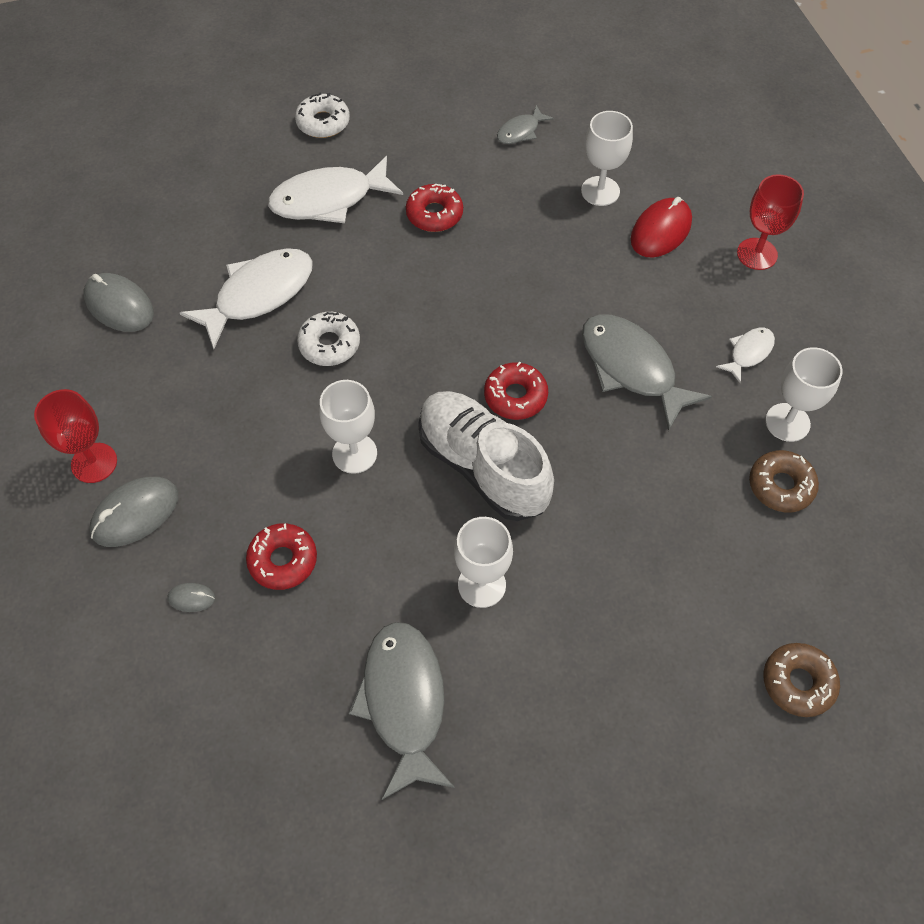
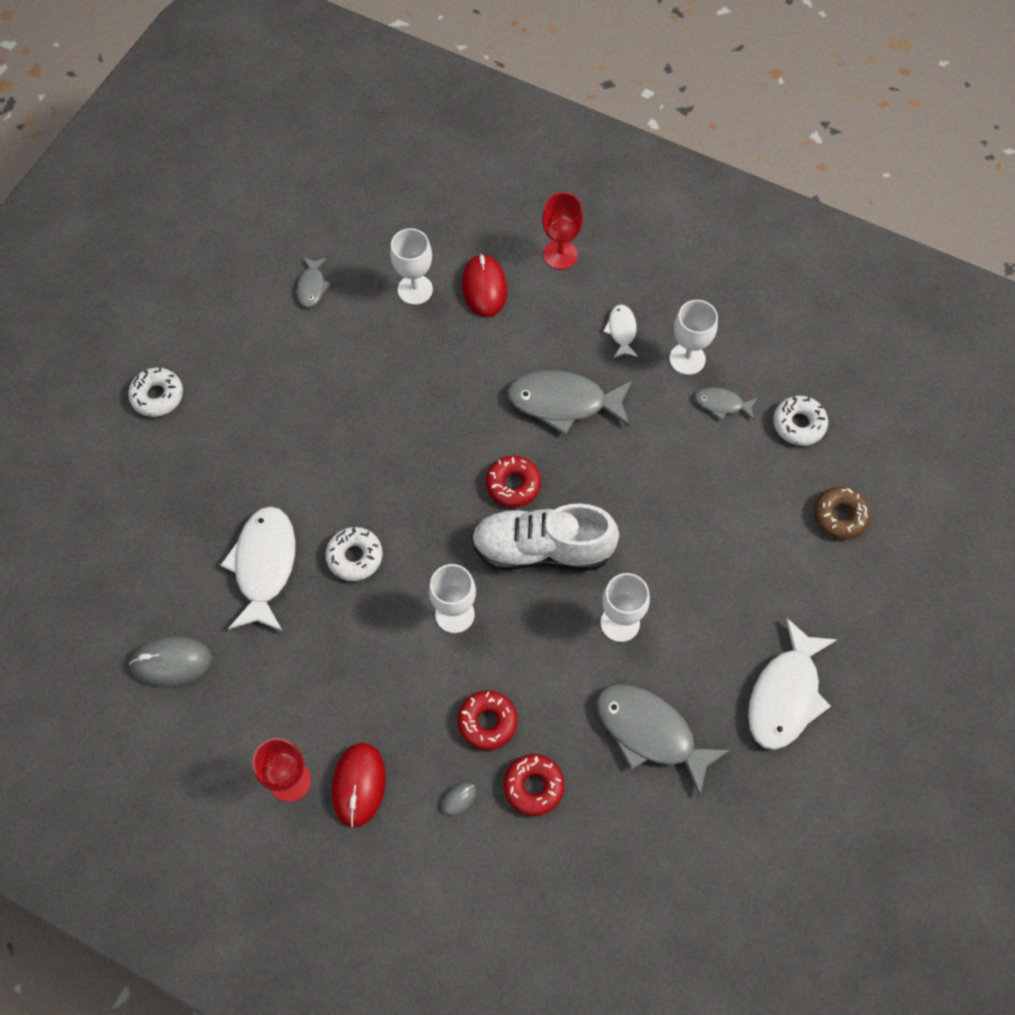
camera: 45 degrees left, 5 degrees up
grey mouse [90,477,178,547] -> red mouse [332,743,386,827]
white fish [268,156,403,223] -> white fish moved to [748,617,838,750]
red donut [406,184,463,232] -> red donut moved to [504,754,565,816]
brown donut [749,450,819,512] -> grey fish [695,387,758,420]
none -> white donut [773,396,828,446]

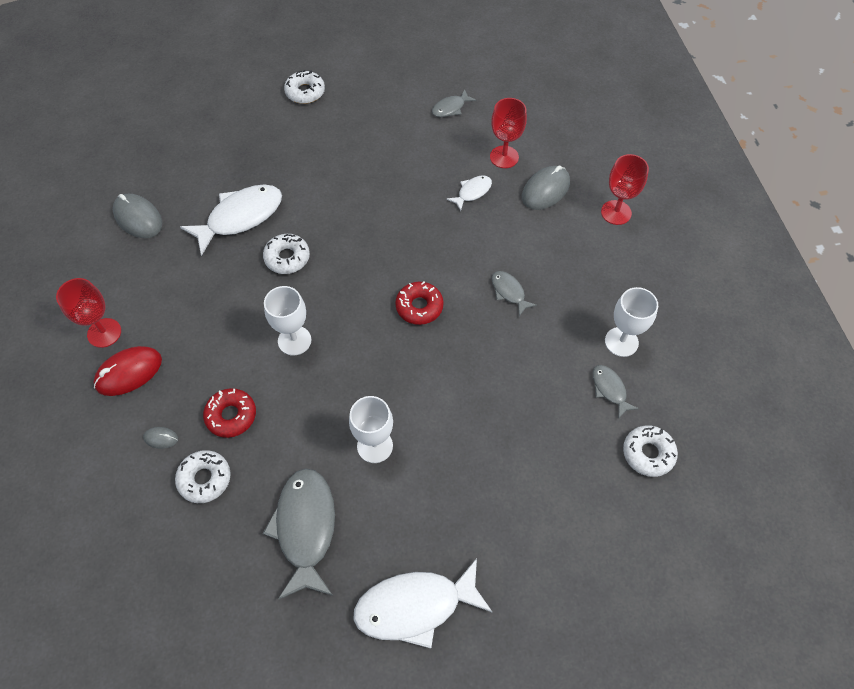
camera: 50 degrees right, 5 degrees down
white goblet [390,228,433,305] -> red goblet [490,98,527,168]
red mouse [462,253,507,317] -> grey mouse [522,165,570,210]
white shoe [471,503,619,570] -> none
red donut [504,754,565,816] -> white donut [175,450,231,503]
grey fish [507,370,632,435] -> grey fish [492,271,537,316], size x0.50
white fish [603,304,638,358] -> white fish moved to [446,175,492,211]
brown donut [814,487,871,539] -> none

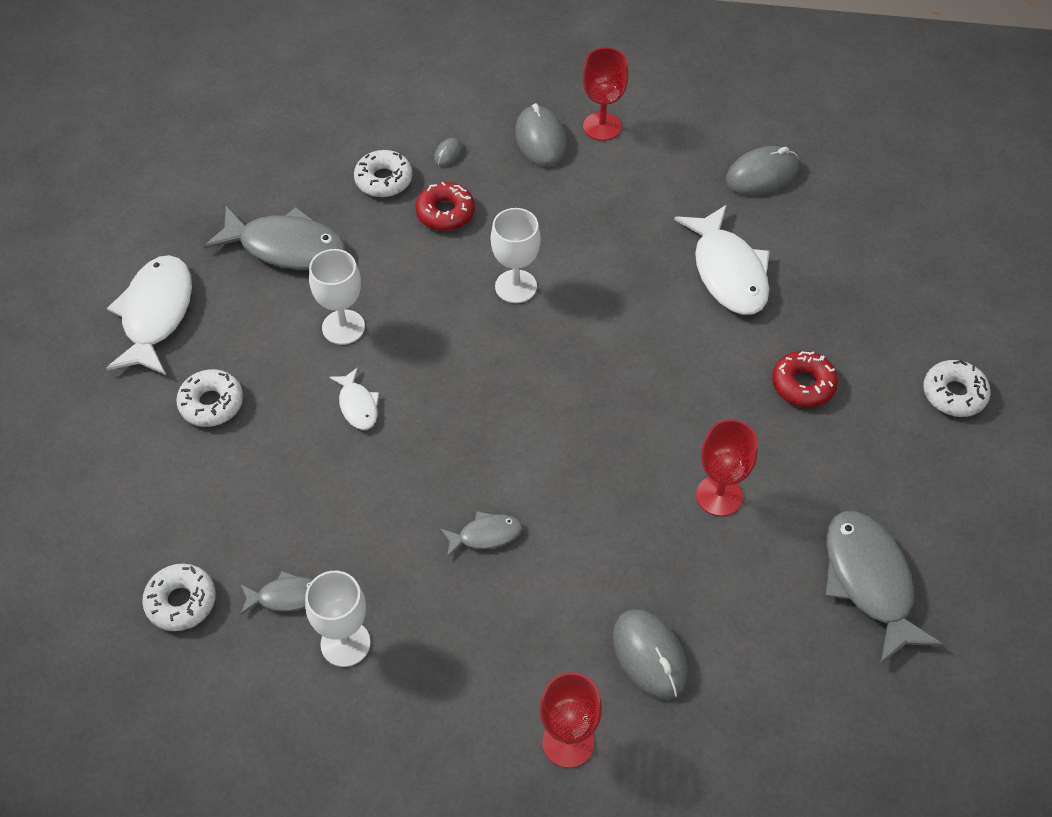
camera: 110 degrees right, 5 degrees down
red mouse [94,346,162,396] -> grey mouse [515,103,567,167]
white donut [263,234,310,274] -> white donut moved to [176,369,243,427]
red donut [395,282,444,325] -> red donut moved to [772,351,838,407]
grey fish [432,89,476,117] -> grey fish [826,511,944,665], size x1.99
white fish [446,175,492,211] -> white fish moved to [329,367,379,430]
red goblet [490,98,527,168] -> red goblet moved to [696,420,758,516]

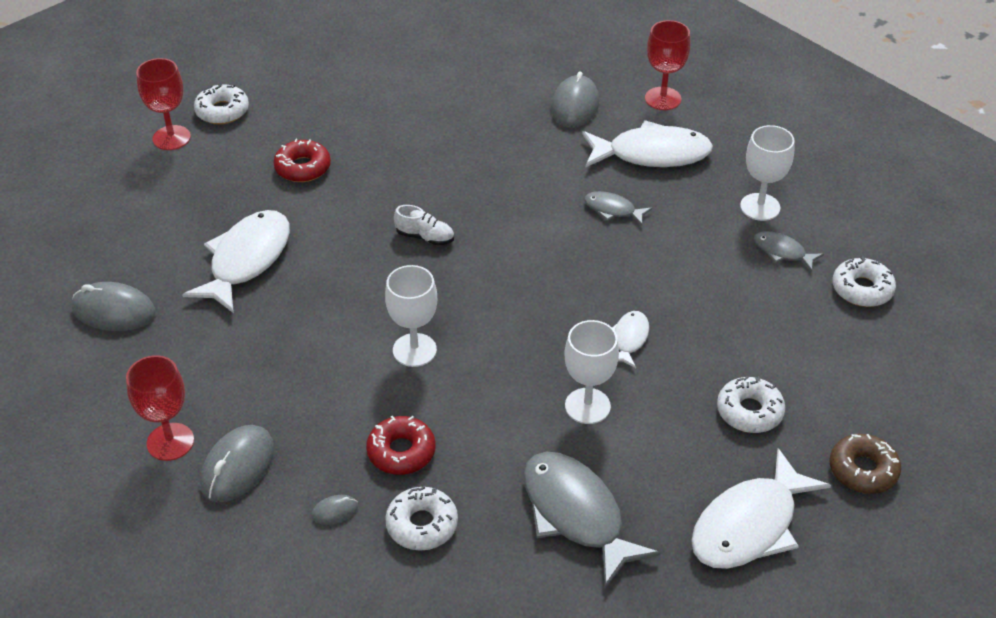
camera: 140 degrees left, 10 degrees down
red goblet [696,420,758,516] -> red goblet moved to [136,58,191,150]
grey fish [826,511,944,665] -> none
none -> white shoe [394,205,454,245]
none -> white fish [582,120,713,167]
none -> brown donut [829,434,901,494]

